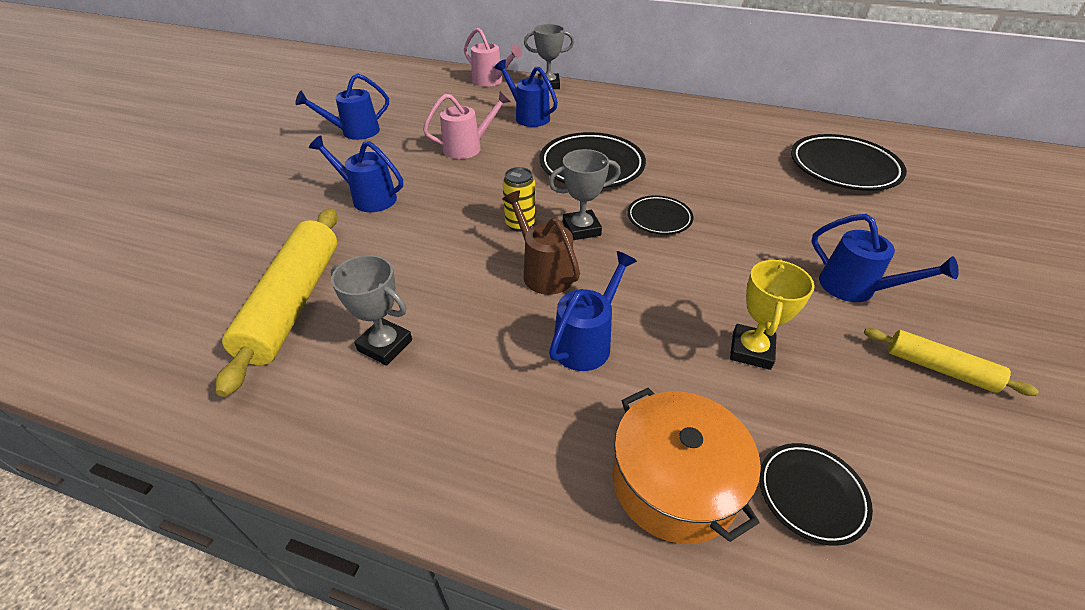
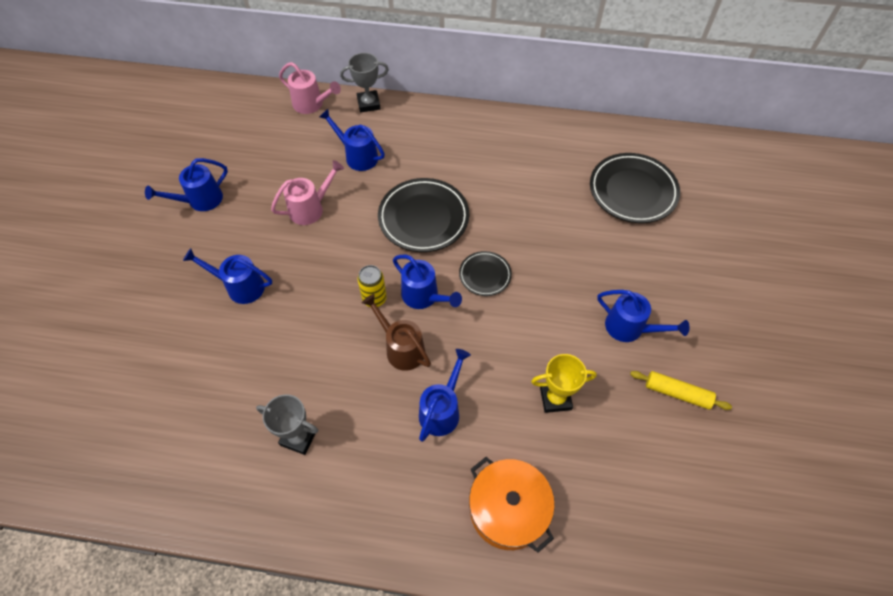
camera: 10 degrees left, 15 degrees up
yellow rolling pin [216,208,337,397] -> none
grey trophy [548,149,621,240] -> blue watering can [393,255,462,309]
yellow trophy [730,259,815,370] -> yellow trophy turned 75 degrees clockwise [531,354,597,413]
black plate [759,443,873,546] -> none

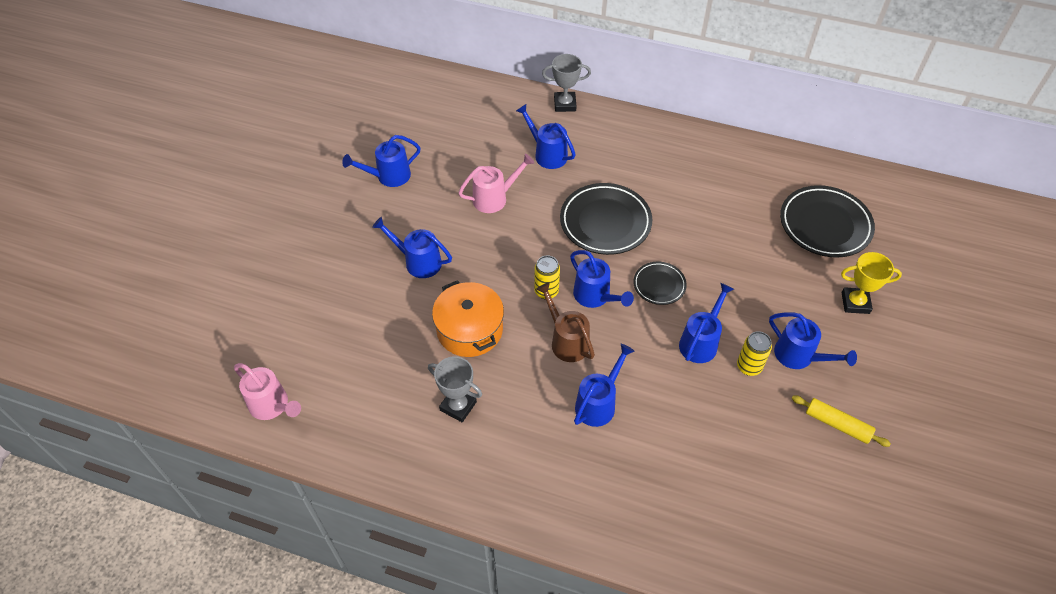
camera: 10 degrees right, 5 degrees down
pink watering can [279,62,341,114] -> pink watering can moved to [234,363,301,420]
orange pot [469,457,555,553] -> orange pot moved to [432,280,504,357]
yellow trophy [531,354,597,413] -> yellow trophy moved to [841,252,902,314]
none -> blue watering can [679,283,734,363]
none -> yellow can [737,331,772,376]

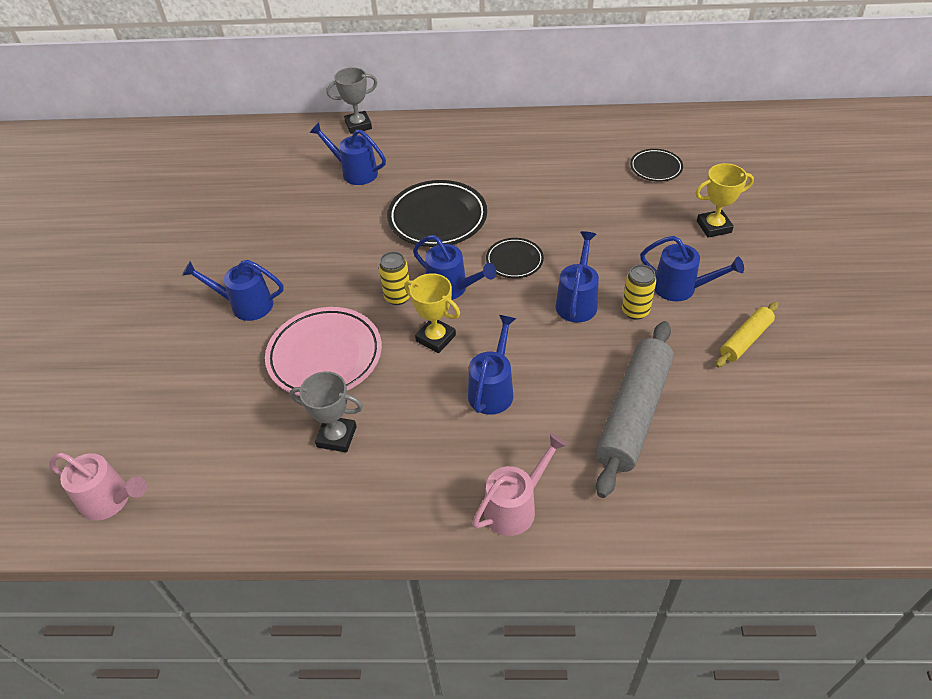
camera: 15 degrees left, 5 degrees down
blue watering can [342,135,421,187] -> none
orange pot [432,280,504,357] -> pink plate [265,307,382,396]
pink watering can [458,153,534,213] -> pink watering can moved to [472,433,567,536]
brown watering can [536,282,595,362] -> yellow trophy [404,273,460,353]
black plate [780,185,875,258] -> black plate [630,149,683,181], size x0.55
yellow rolling pin [792,395,891,447] -> yellow rolling pin turned 60 degrees counterclockwise [716,302,778,367]
none -> grey rolling pin [595,321,674,498]

